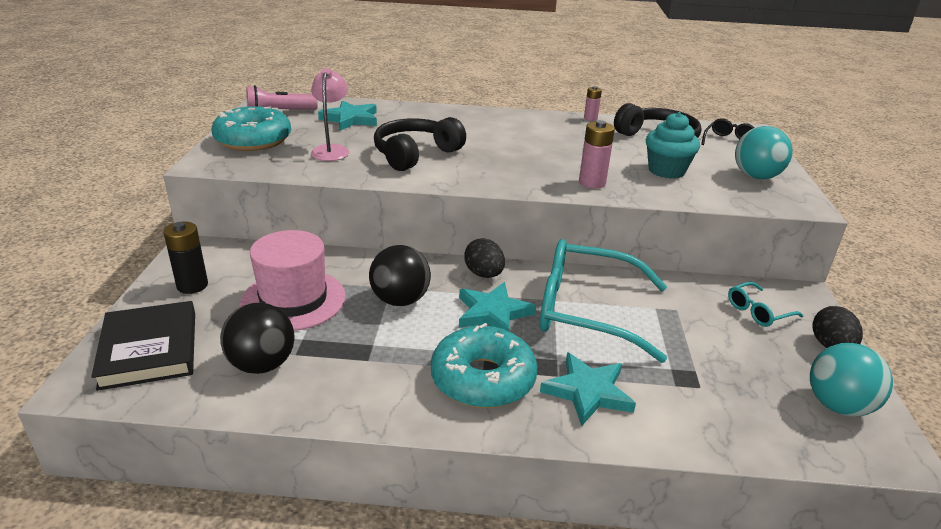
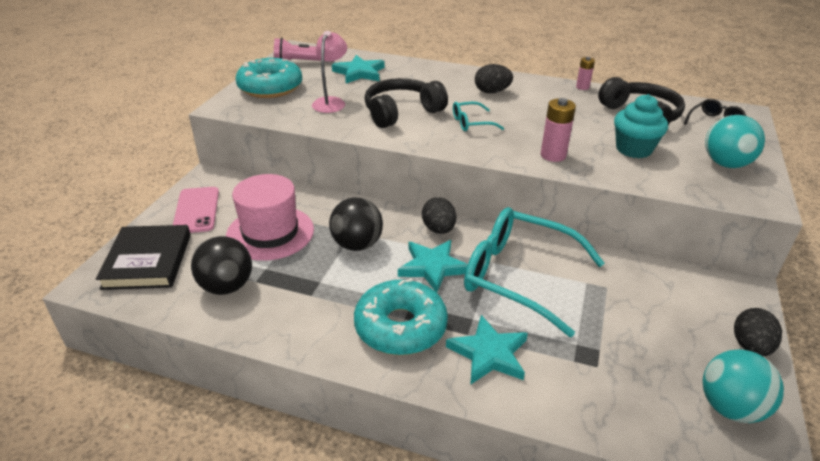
camera: 15 degrees right, 5 degrees up
black battery [163,221,208,294] -> pink phone [173,187,219,233]
turquoise glasses [728,282,804,327] -> turquoise glasses moved to [453,102,504,131]
none -> black egg [475,64,513,93]

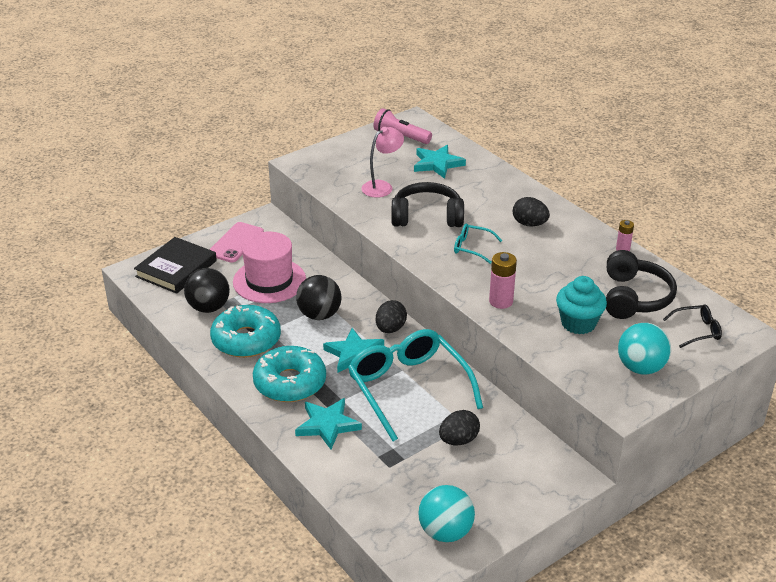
camera: 35 degrees right, 0 degrees up
turquoise donut [235,58,302,98] -> turquoise donut moved to [210,305,281,358]
black egg [734,308,782,356] -> black egg moved to [439,410,480,445]

